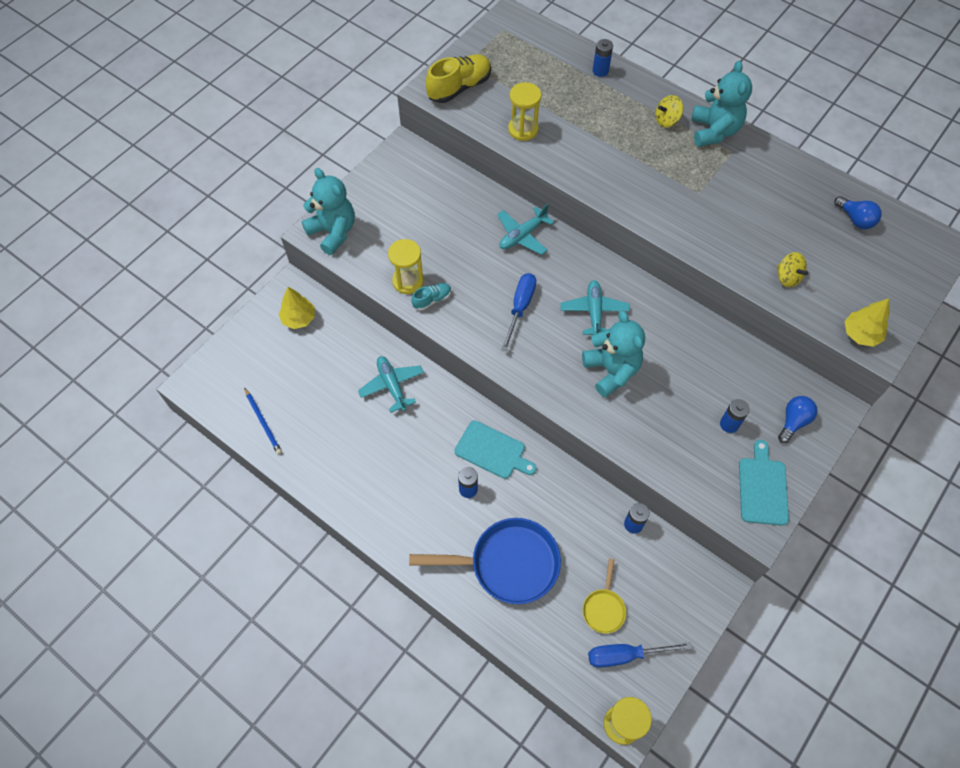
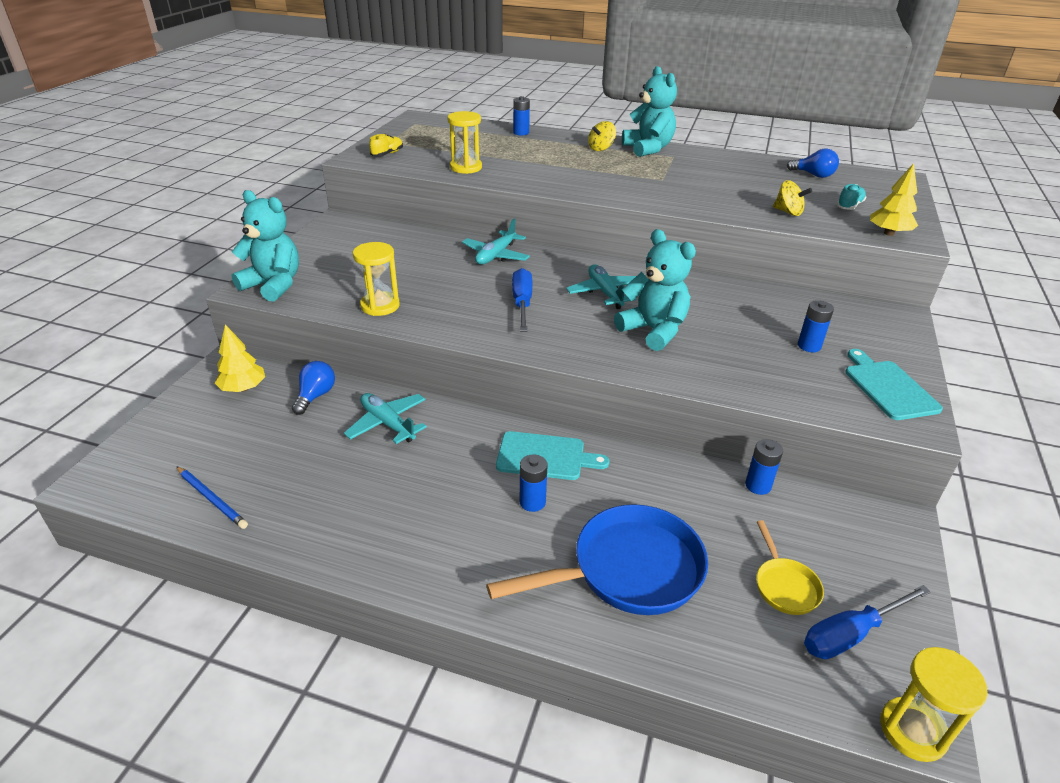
camera: 20 degrees left, 25 degrees down
turquoise shoe [411,283,451,311] -> turquoise shoe moved to [837,184,866,210]
yellow shoe [426,54,491,103] -> yellow shoe [369,134,403,156], size x0.53
blue light bulb [778,396,818,443] -> blue light bulb moved to [292,361,335,415]

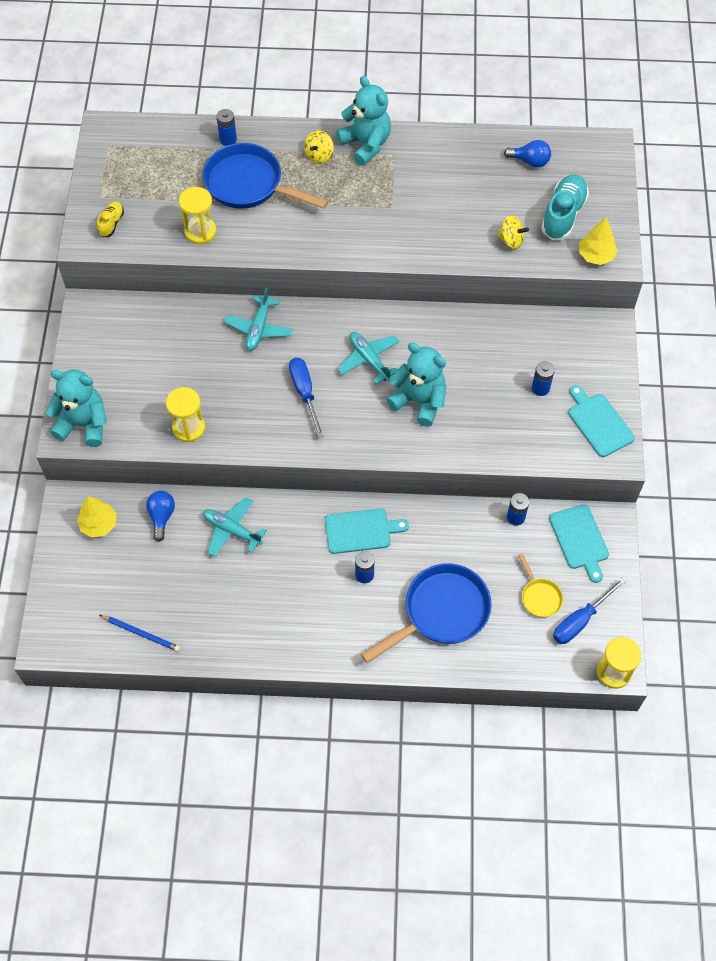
camera: 15 degrees left, 25 degrees up
turquoise shoe [837,184,866,210] -> turquoise shoe [541,174,589,240], size x1.88
none -> blue pan [203,143,329,209]
none -> turquoise cutting board [549,504,609,583]

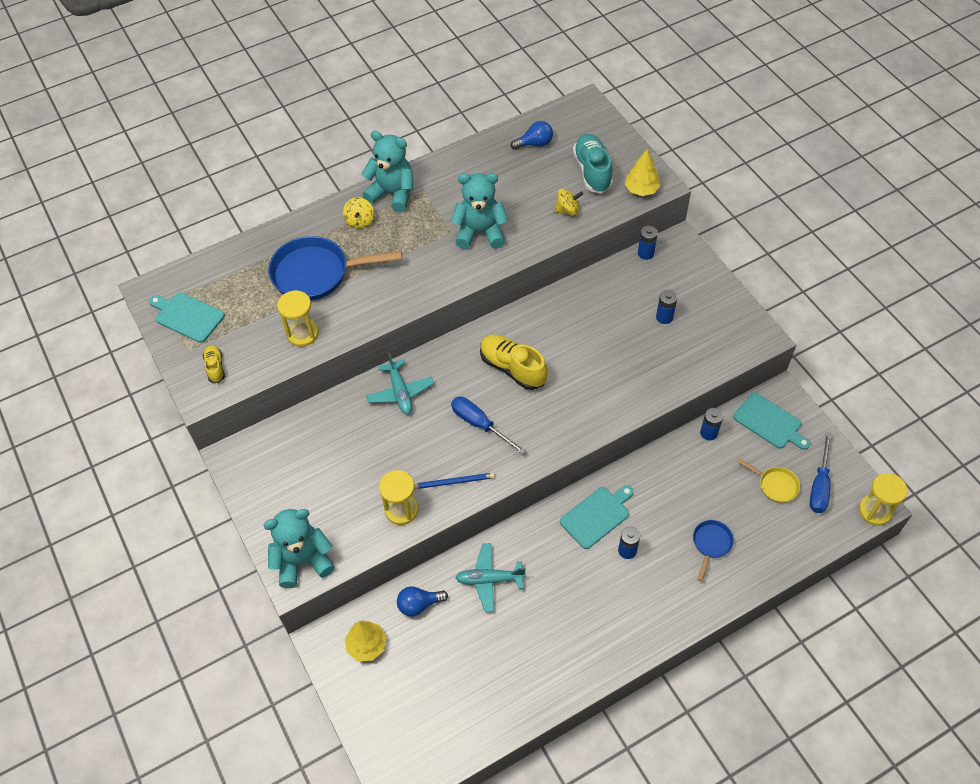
camera: 30 degrees left, 5 degrees down
blue pencil [100,615,180,652] -> blue pencil moved to [414,473,495,489]
blue light bulb [146,491,175,542] -> blue light bulb turned 75 degrees counterclockwise [397,586,448,617]
blue battery [216,109,237,146] -> blue battery moved to [638,226,658,260]
turquoise plane [338,332,400,384] -> yellow shoe [480,334,547,390]
blue pan [361,563,492,663] -> blue pan [693,520,734,582], size x0.49
turquoise teddy bear [386,343,446,427] -> turquoise teddy bear moved to [451,173,508,249]
turquoise cutting board [568,385,635,457] -> turquoise cutting board moved to [149,292,225,343]

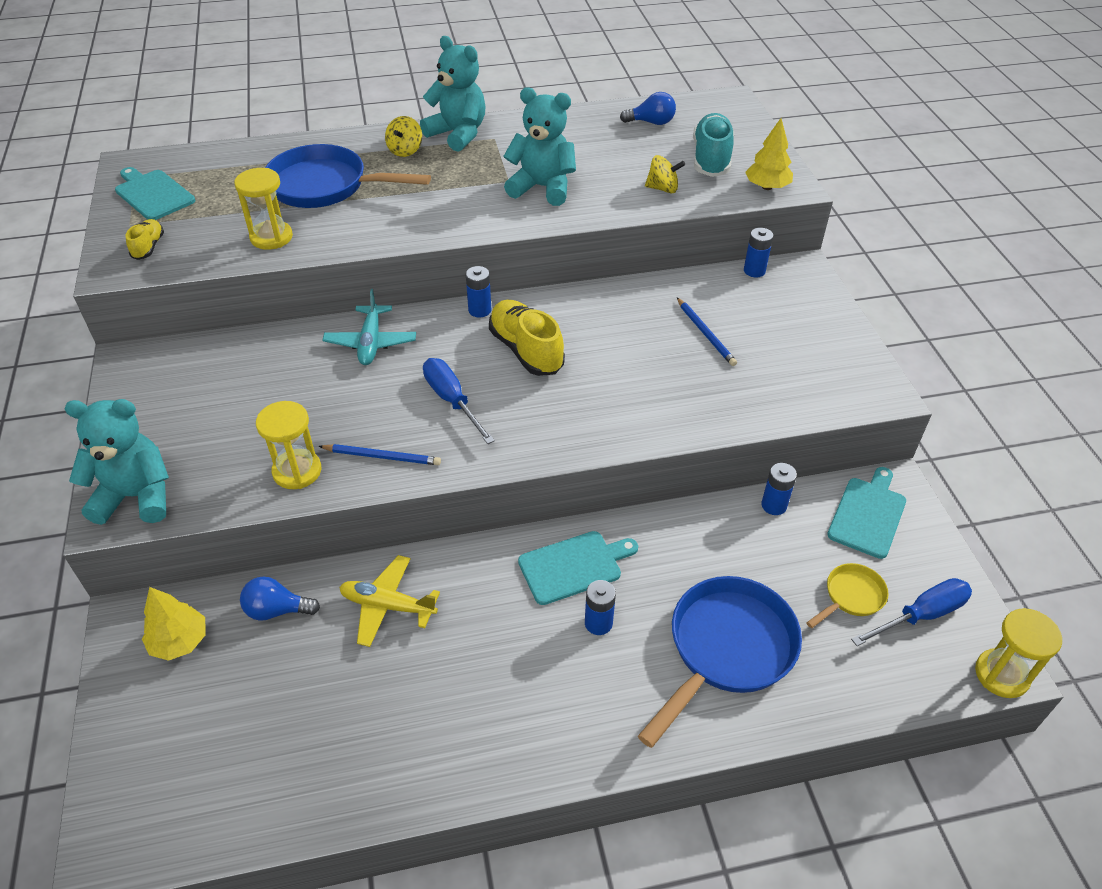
camera: 15 degrees right, 10 degrees down
turquoise plane [455,543,526,612] -> yellow plane [339,555,440,647]
blue battery [656,290,677,324] -> blue battery moved to [466,266,491,318]
blue pan [693,520,734,582] -> blue pan [638,576,802,748], size x2.05
turquoise cutting board [733,392,811,450] -> turquoise cutting board turned 120 degrees counterclockwise [827,467,906,559]
yellow pan [736,458,800,503] -> yellow pan turned 90 degrees counterclockwise [806,563,889,628]
blue screwdriver [810,432,831,513] -> blue screwdriver turned 150 degrees counterclockwise [851,578,972,646]
none -> blue pencil [677,298,737,366]

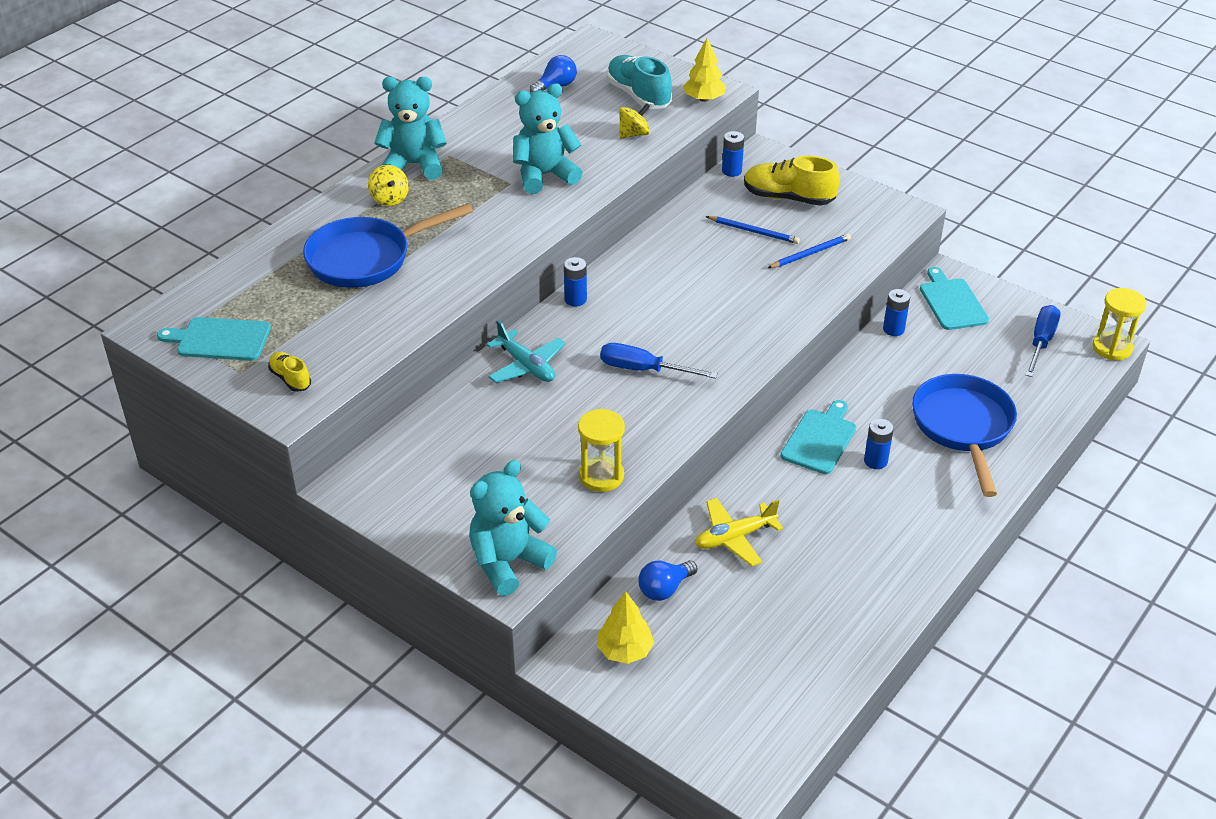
camera: 40 degrees left, 5 degrees down
yellow hourglass [234,168,293,250] -> none
blue pencil [318,444,441,465] -> blue pencil moved to [768,234,851,268]
yellow shoe [489,300,565,376] -> yellow shoe moved to [744,156,840,206]
yellow pan [806,563,889,628] -> none

